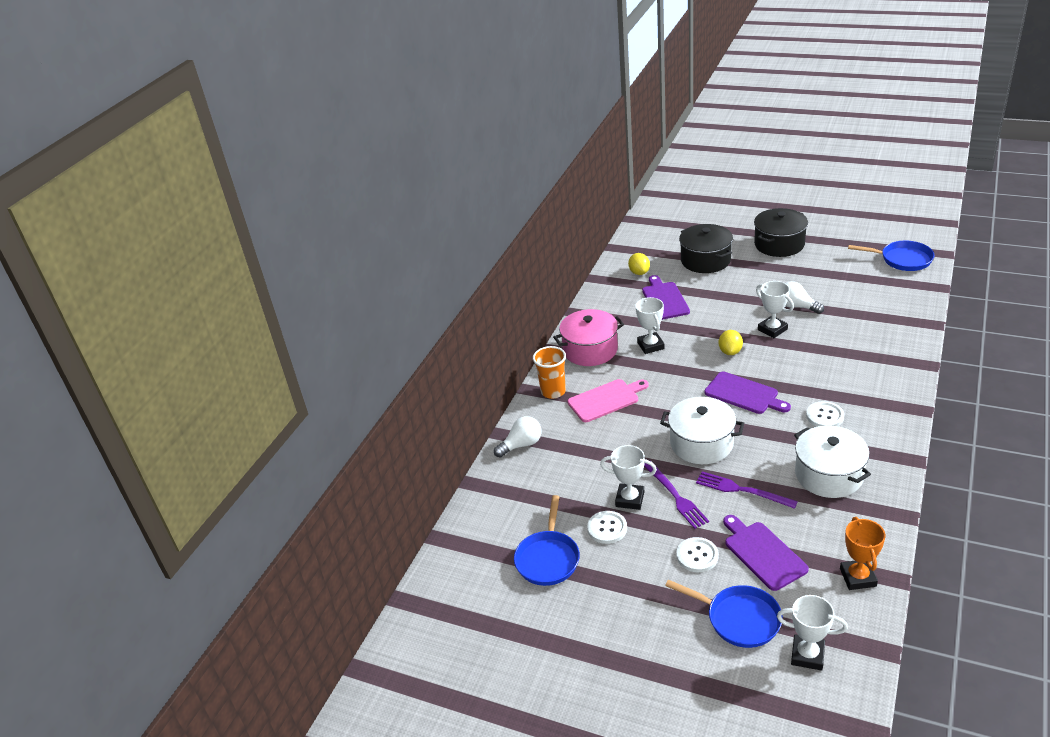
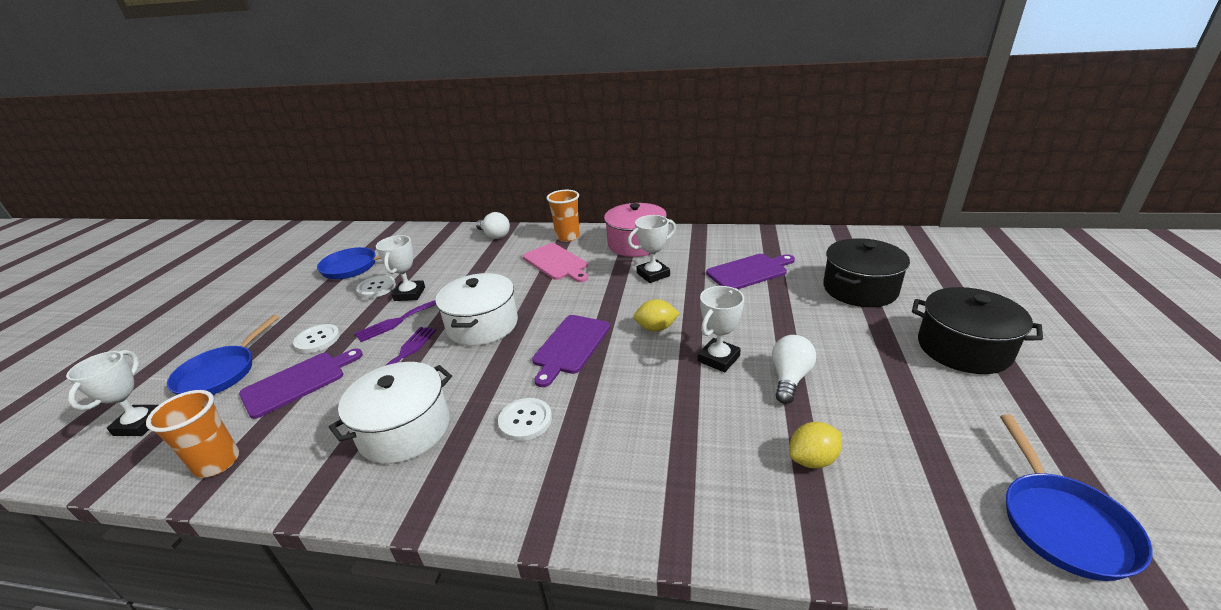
camera: 75 degrees right, 5 degrees down
yellow lemon [628,253,650,275] -> yellow lemon moved to [789,422,842,469]
orange trophy [840,517,885,590] -> orange cup [146,390,239,478]

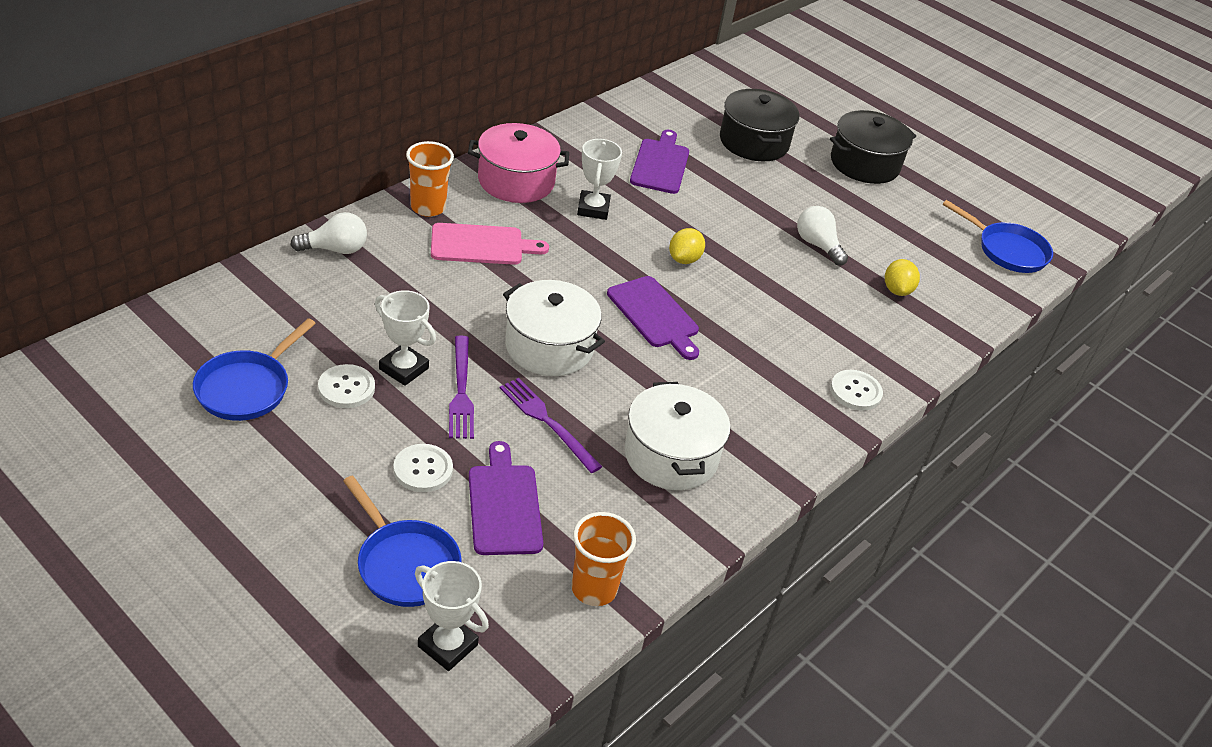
camera: 65 degrees left, 10 degrees up
white button [498,398,552,441] -> white button moved to [830,370,883,411]
white trophy [698,286,744,372] -> none

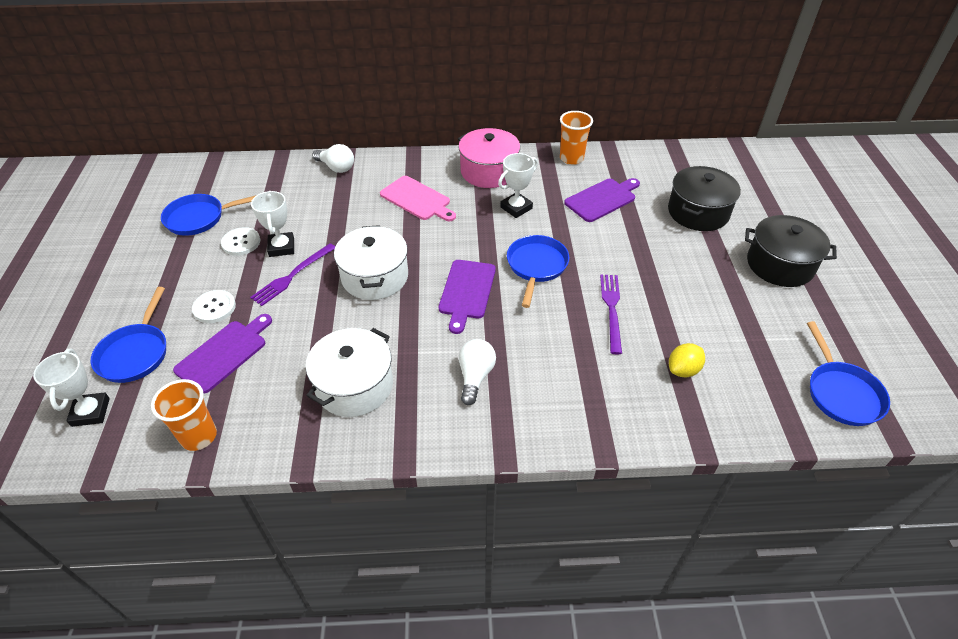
camera: 50 degrees right, 5 degrees up
orange cup [406,141,454,217] -> orange cup moved to [560,111,593,165]
purple fork [500,378,602,473] -> purple fork moved to [600,274,622,354]
yellow lemon [669,228,705,264] -> blue pan [507,235,569,308]
white light bulb [797,206,848,266] -> white light bulb moved to [459,339,496,405]
white button [830,370,883,411] -> none

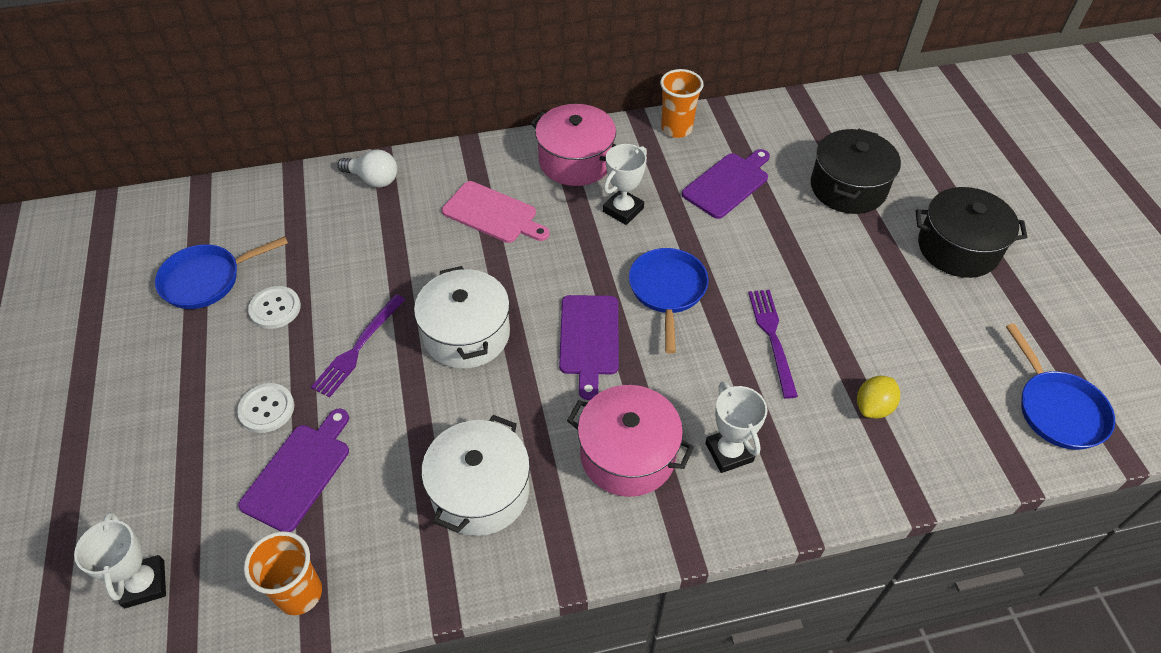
camera: 10 degrees left, 5 degrees up
blue pan [91,287,166,383] -> none
white trophy [251,191,294,257] -> white trophy moved to [705,382,768,473]
white light bulb [459,339,496,405] -> pink pot [567,385,694,497]

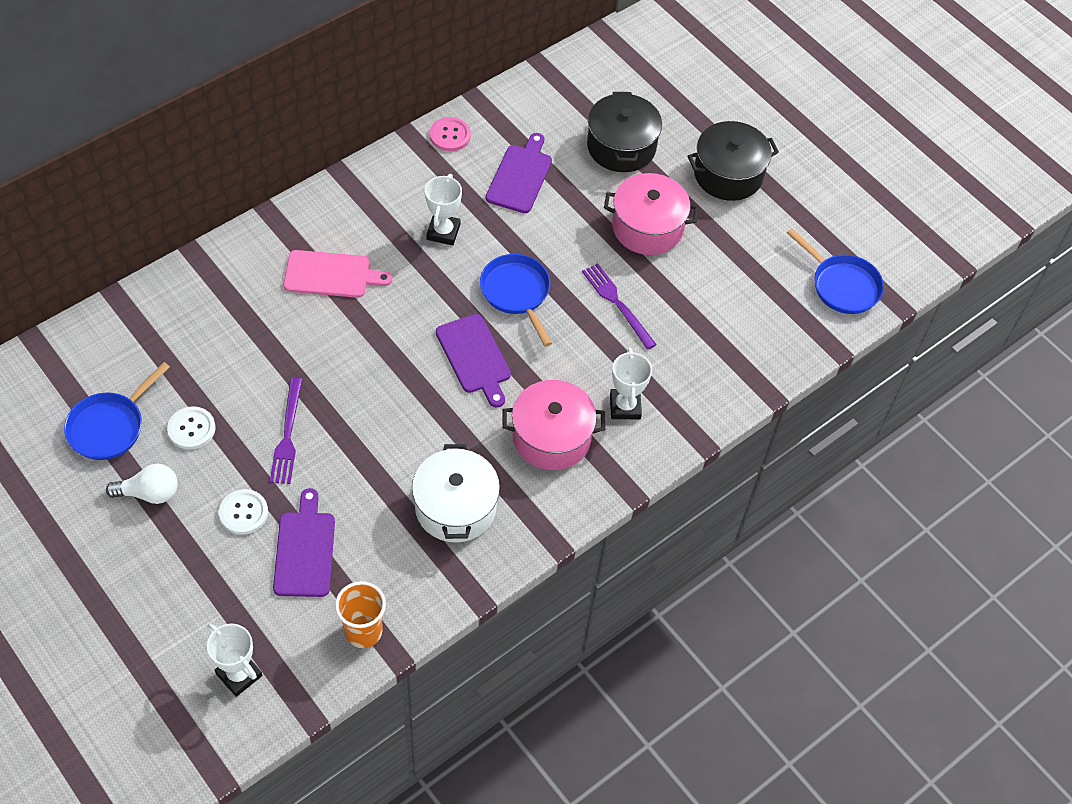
camera: 30 degrees left, 5 degrees up
white light bulb [338,149,397,188] -> white light bulb moved to [106,464,178,504]
white pot [414,266,510,369] -> none
pink pot [531,104,616,186] -> pink pot moved to [604,173,699,255]
orange cup [660,69,703,138] -> pink button [430,117,471,151]
white trophy [705,382,768,473] -> white trophy turned 45 degrees clockwise [610,347,652,419]
yellow lemon [857,376,900,419] -> none

